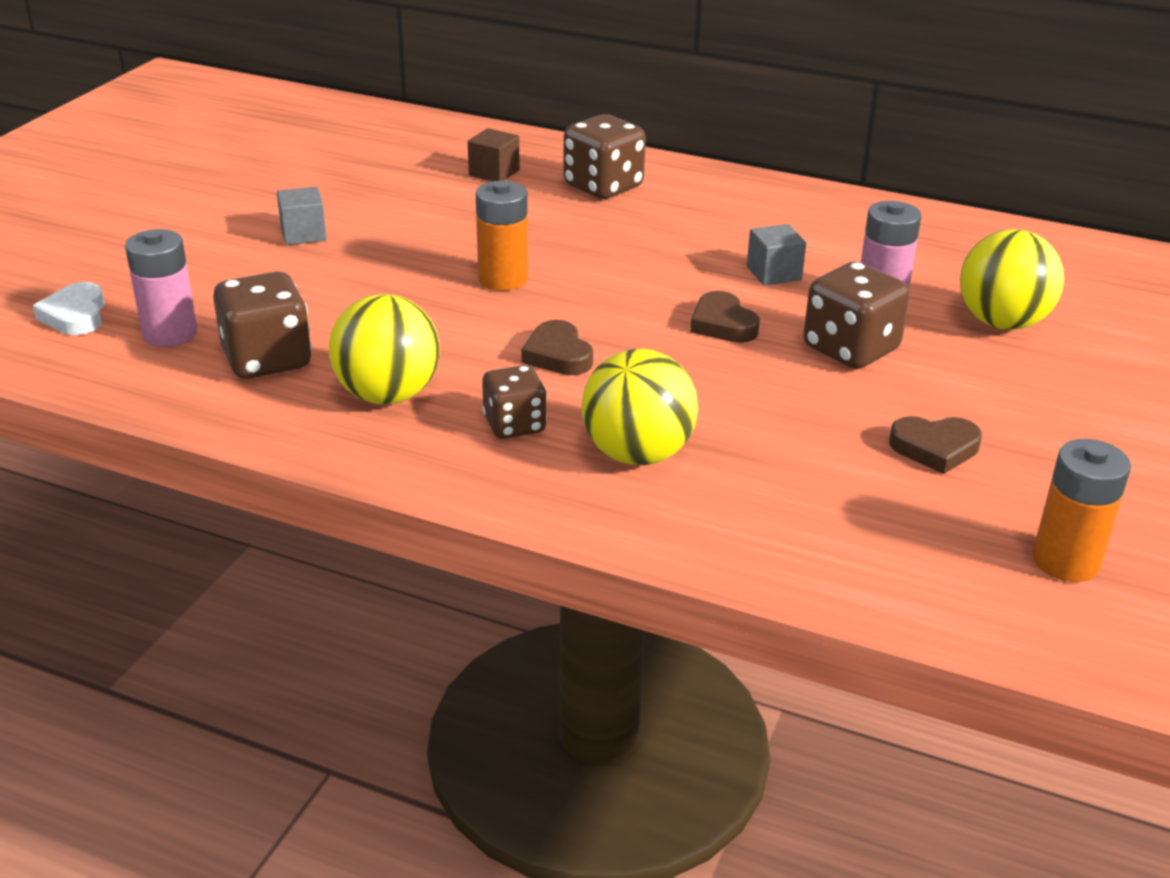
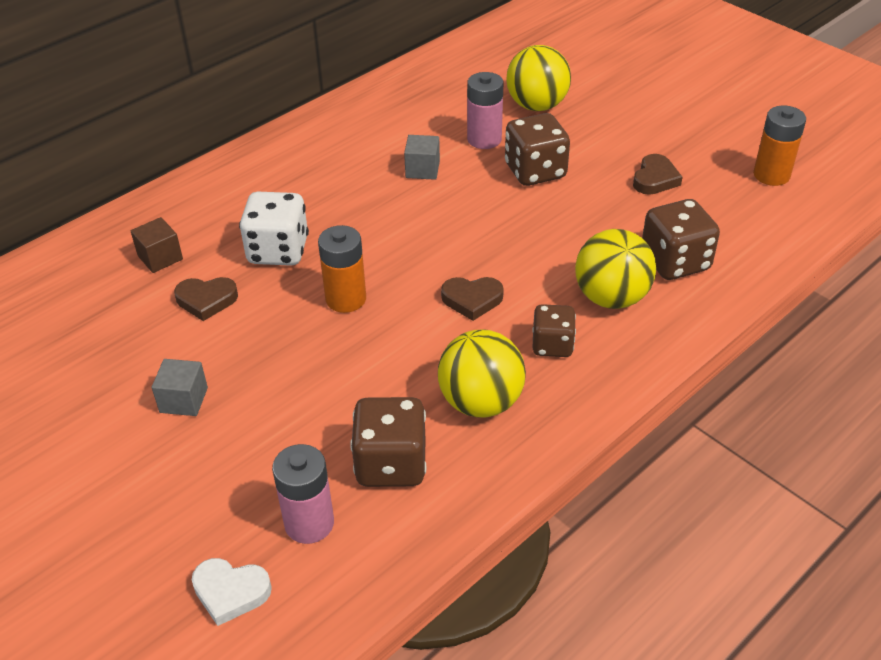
camera: 65 degrees left, 10 degrees up
brown dice [563,114,646,199] -> brown dice moved to [642,199,720,280]
brown heart [690,291,760,343] -> brown heart moved to [174,277,238,321]
none -> white dice [239,192,309,266]

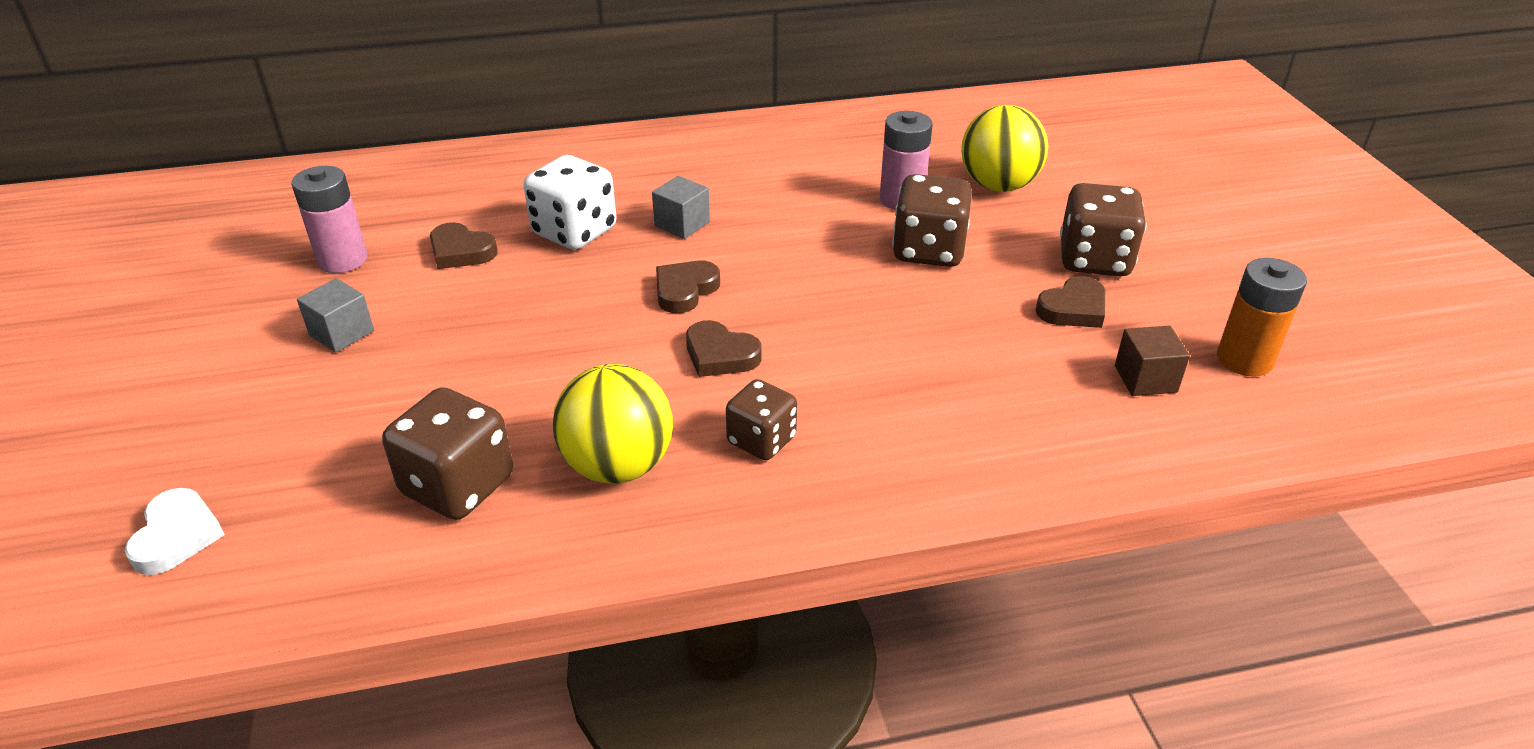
camera: 30 degrees right, 5 degrees down
brown cube [131,217,183,273] -> brown cube moved to [1115,326,1190,396]
white heart [192,558,272,626] -> white heart turned 135 degrees counterclockwise [124,488,225,575]
pink battery [272,444,334,544] -> pink battery moved to [292,166,367,273]
orange battery [318,225,366,313] -> none
grey cube [404,135,440,180] -> grey cube moved to [652,176,710,239]
yellow ball [575,229,656,309] -> none
brown dice [642,199,720,280] -> brown dice moved to [1060,183,1146,276]
none -> brown heart [656,261,720,313]

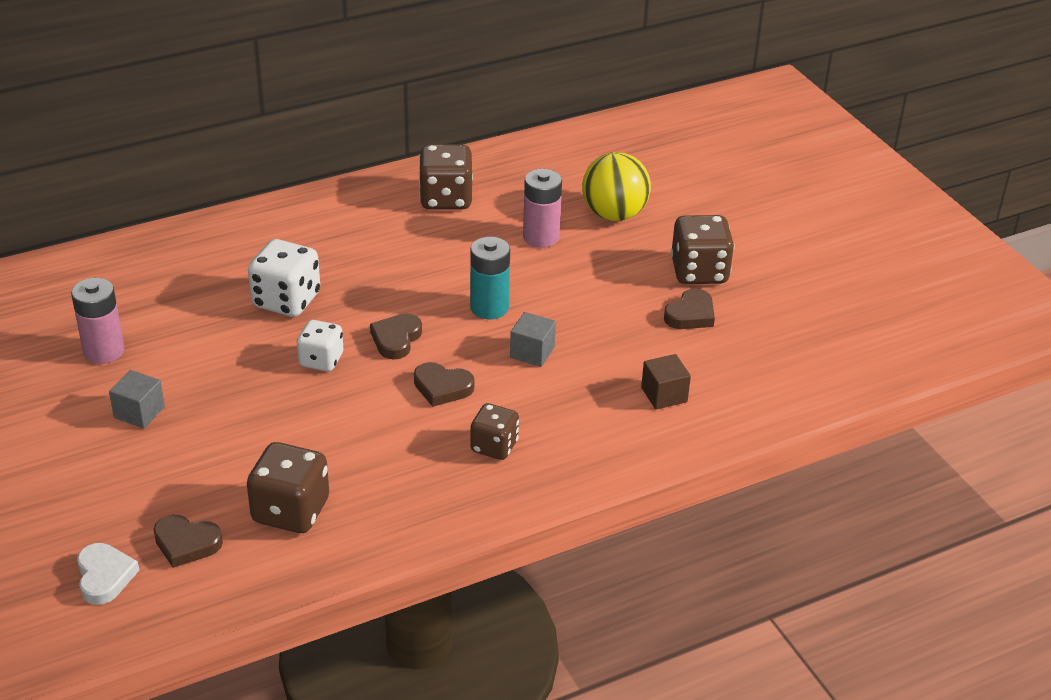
camera: 15 degrees left, 0 degrees up
brown heart [430,222,498,269] -> brown heart moved to [153,515,223,568]
yellow ball [553,364,673,484] -> none
grey cube [652,176,710,239] -> grey cube moved to [510,312,556,367]
brown dice [892,174,972,267] -> brown dice moved to [419,145,473,210]
brown cube [1115,326,1190,396] -> brown cube moved to [641,354,691,410]
orange battery [1217,258,1307,377] -> none
none -> white dice [297,320,343,371]
none -> turquoise battery [470,237,510,319]

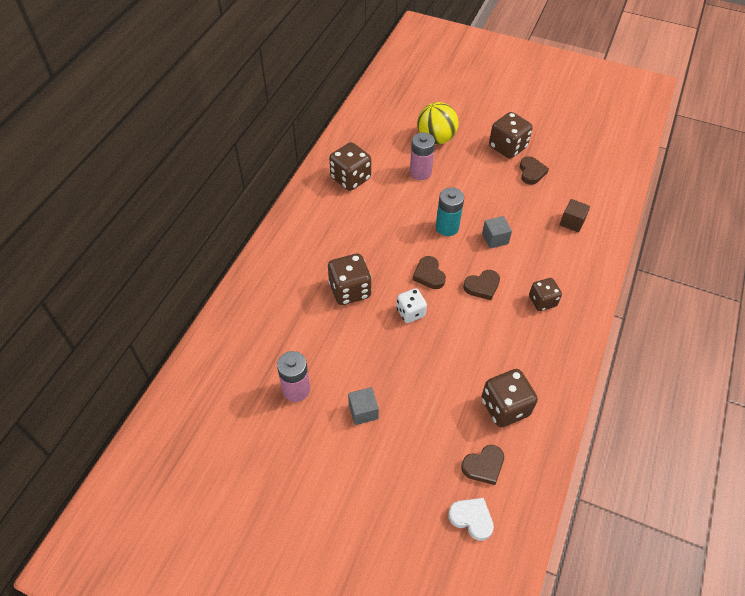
camera: 40 degrees left, 15 degrees up
white dice [248,239,320,317] -> brown dice [328,254,372,305]

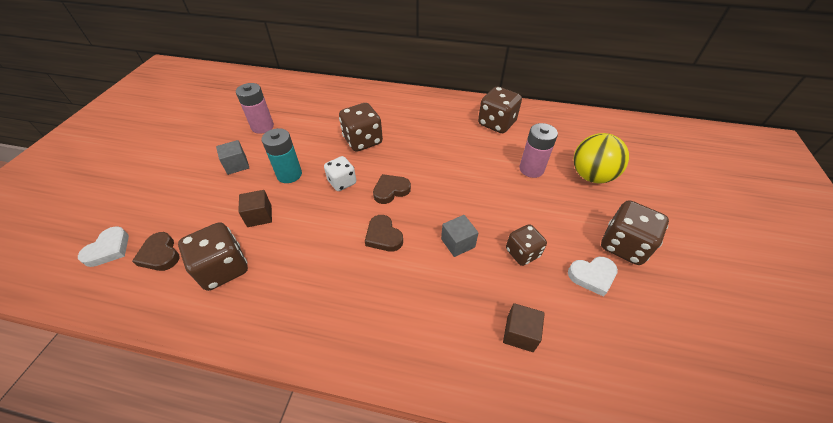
camera: 80 degrees right, 5 degrees down
turquoise battery [436,187,464,236] -> turquoise battery moved to [261,128,302,183]
brown heart [520,156,549,185] -> white heart [568,257,618,297]
brown dice [529,278,562,311] -> brown dice moved to [506,224,547,266]
none -> brown cube [238,190,272,227]

